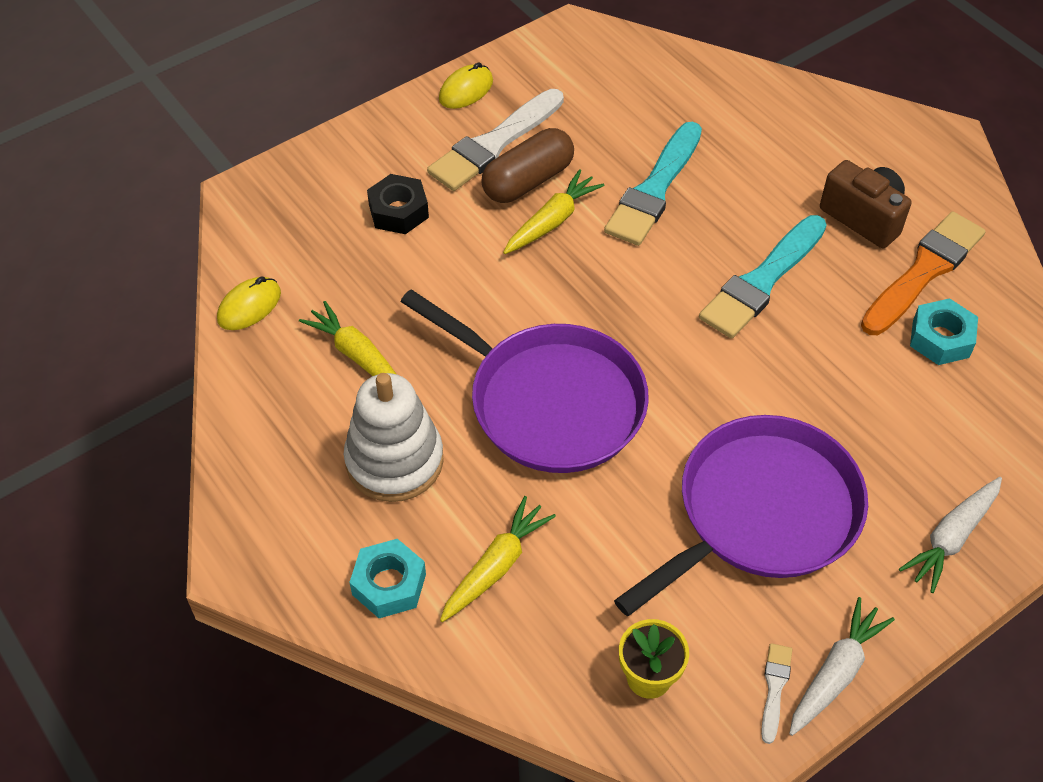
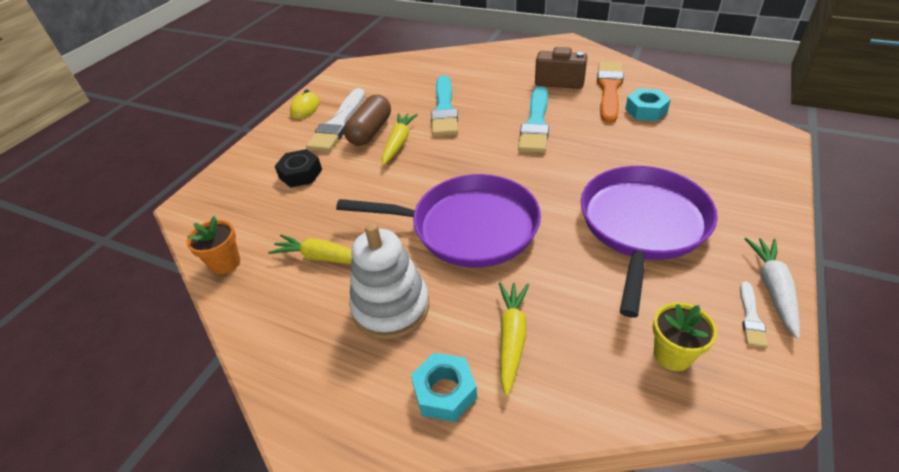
camera: 25 degrees left, 10 degrees down
yellow mouse [217,277,281,330] -> orange flower pot [186,216,240,274]
white brush [761,643,792,744] -> white brush turned 150 degrees counterclockwise [740,281,768,348]
white carrot [899,477,1002,593] -> none

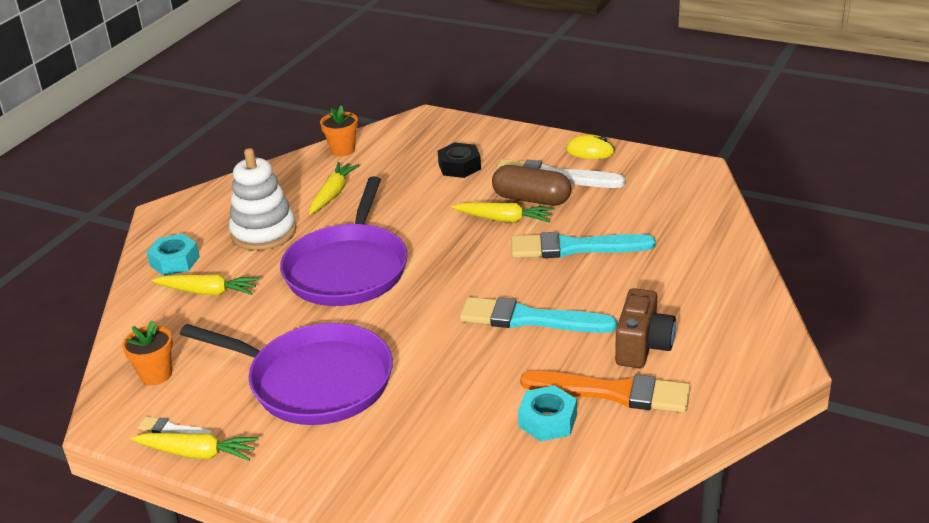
camera: 90 degrees right, 10 degrees down
yellow flower pot [653,302,717,371] -> orange flower pot [122,321,173,385]
white carrot [745,238,800,339] -> yellow carrot [131,433,259,461]

